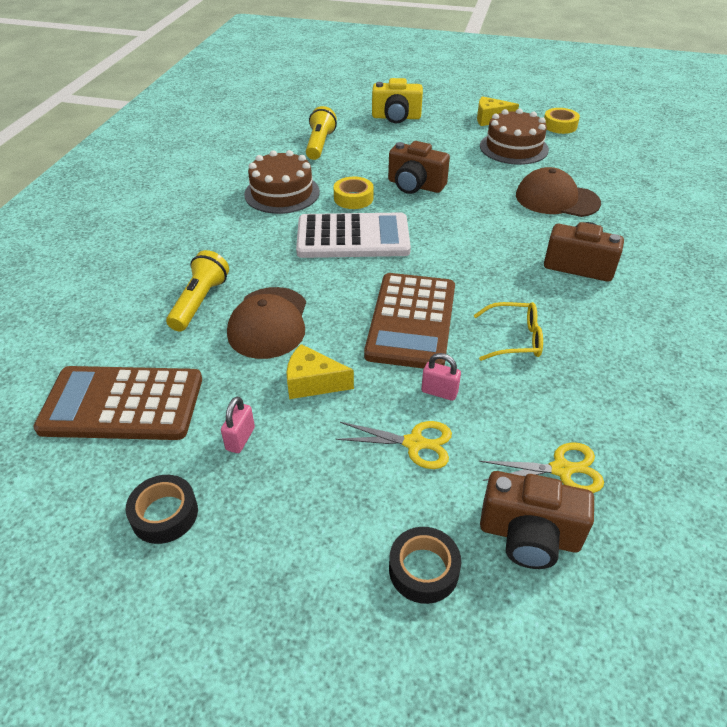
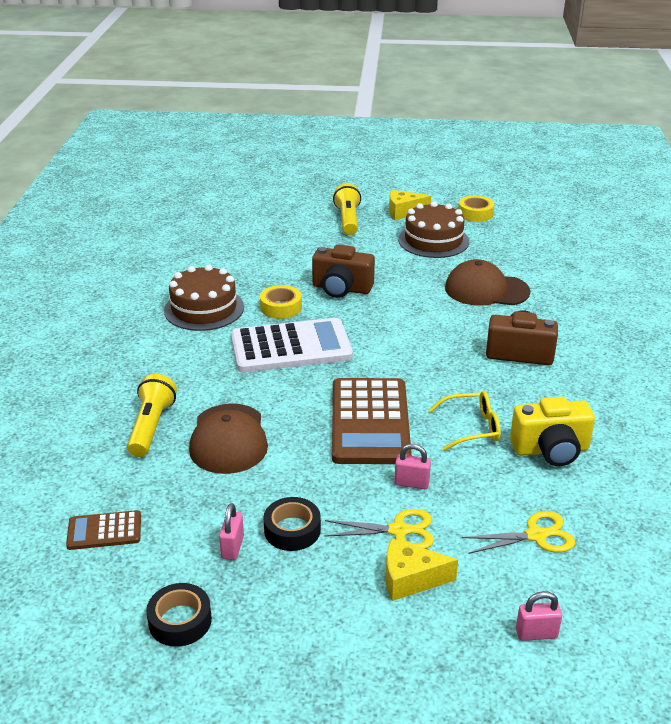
camera: 10 degrees left, 10 degrees down
brown calculator [33,366,202,440] -> brown calculator [66,510,141,550], size x0.49
yellow cheese [286,344,354,399] -> yellow cheese moved to [386,538,458,601]
yellow flashlight [306,106,337,160] -> yellow flashlight moved to [333,183,361,235]
yellow camera [372,78,423,123] -> yellow camera moved to [510,397,595,466]
black tape [389,527,461,604] -> black tape moved to [263,497,321,551]
brown camera [480,471,594,569] -> none
none -> pink padlock [516,591,562,641]

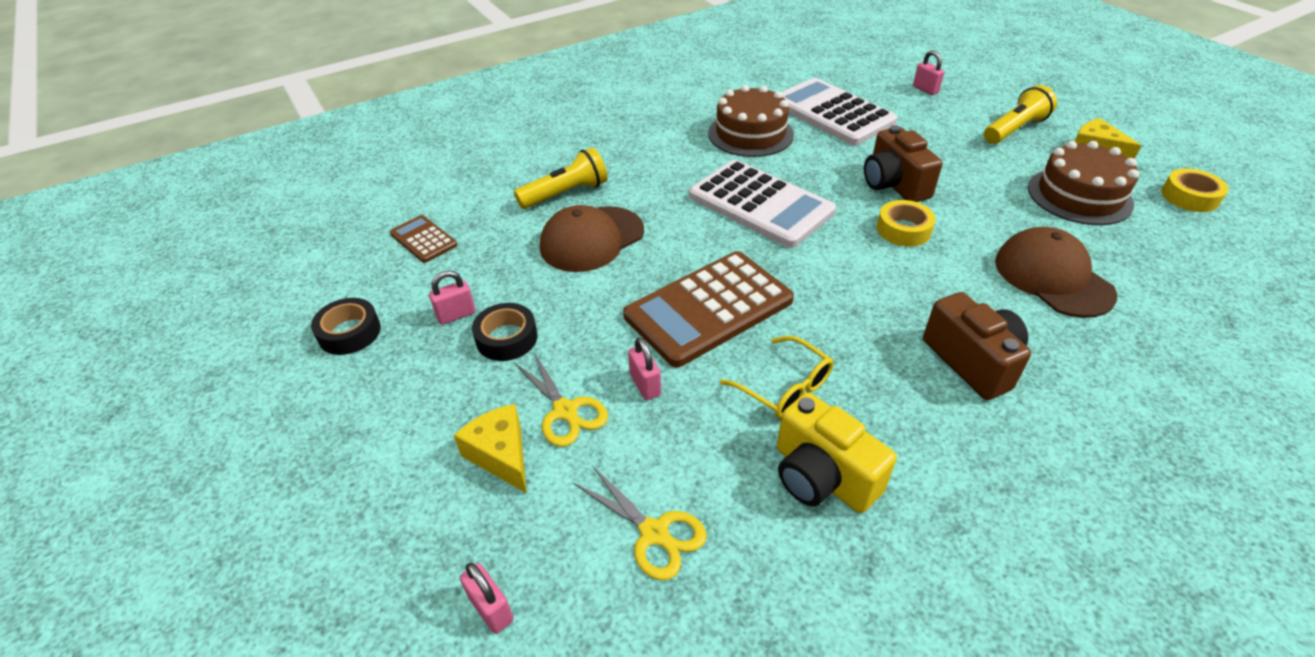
camera: 55 degrees right, 10 degrees up
yellow tape [260,285,302,319] -> yellow tape moved to [877,200,936,247]
none -> white calculator [782,78,898,145]
none -> pink padlock [913,50,944,95]

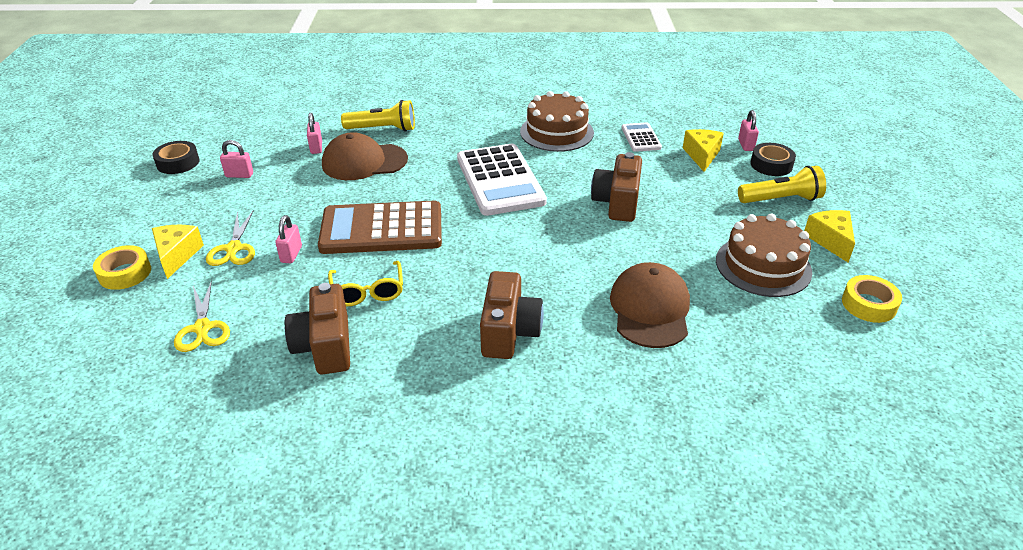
camera: 30 degrees right, 5 degrees down
brown calculator [390,215,457,263] -> none
pink padlock [460,563,514,634] -> pink padlock moved to [307,113,322,154]
black tape [472,303,537,361] -> black tape moved to [750,143,796,176]
yellow camera [777,392,897,513] -> brown camera [285,283,350,374]
white calculator [782,78,898,145] -> white calculator [621,122,662,152], size x0.49
yellow tape [877,200,936,247] -> yellow tape moved to [93,245,151,290]
none -> yellow cheese [683,129,724,172]

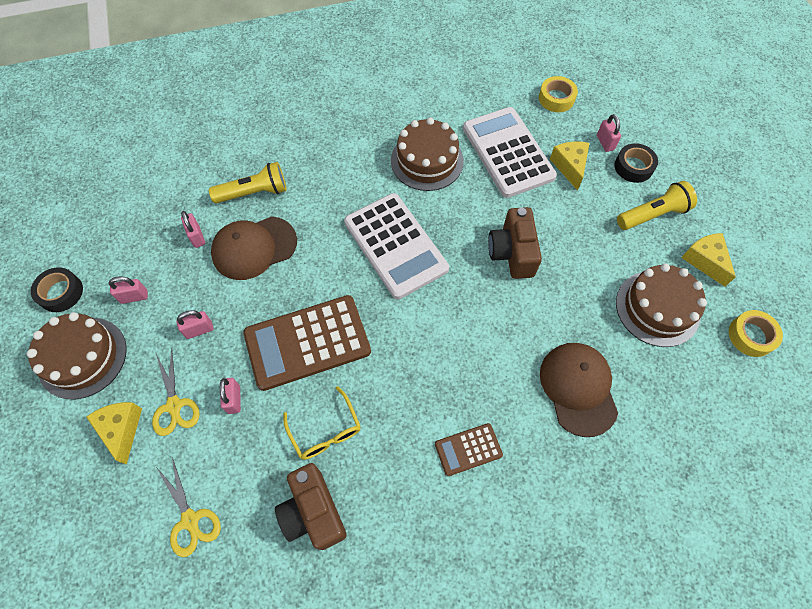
camera: 15 degrees left, 25 degrees up
yellow tape [93,245,151,290] -> yellow tape moved to [539,76,578,112]
brown camera [480,271,544,359] -> brown calculator [435,423,503,476]
white calculator [621,122,662,152] -> white calculator [463,107,557,198], size x2.05
none -> brown cake [26,312,127,399]
none -> pink padlock [176,310,213,339]

